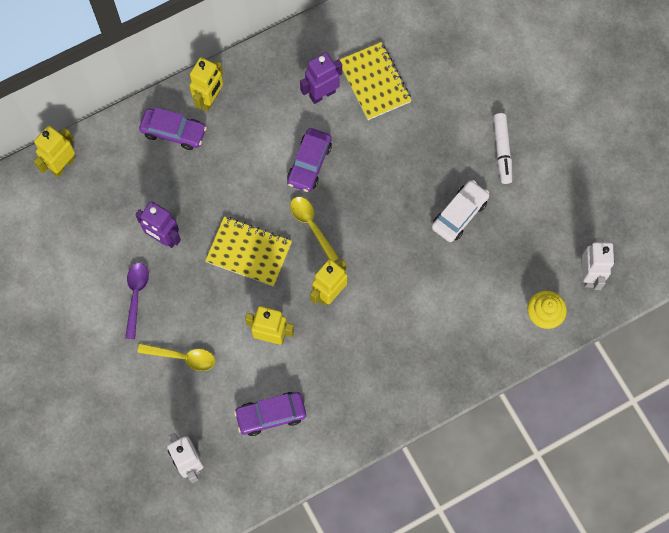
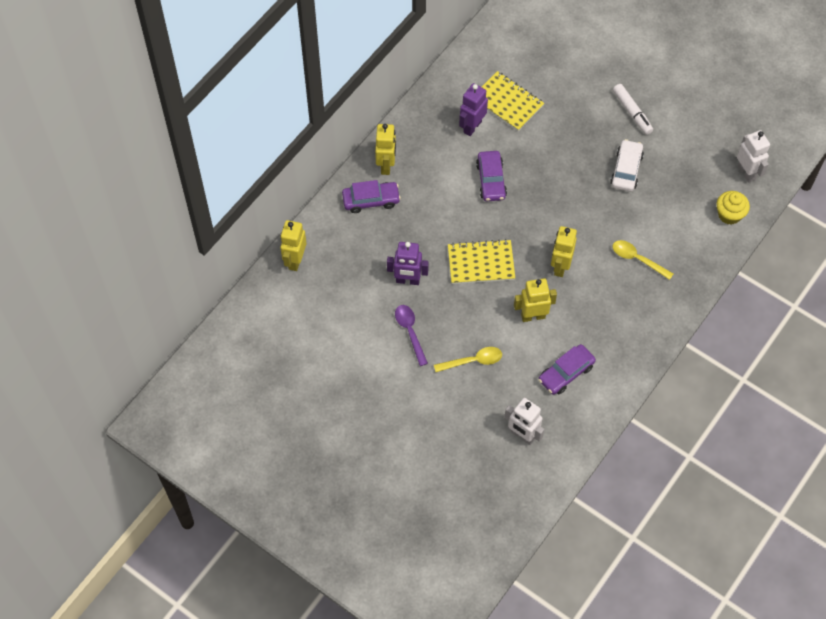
camera: 25 degrees left, 10 degrees down
yellow spoon [290,197,339,261] -> yellow spoon moved to [613,240,673,280]

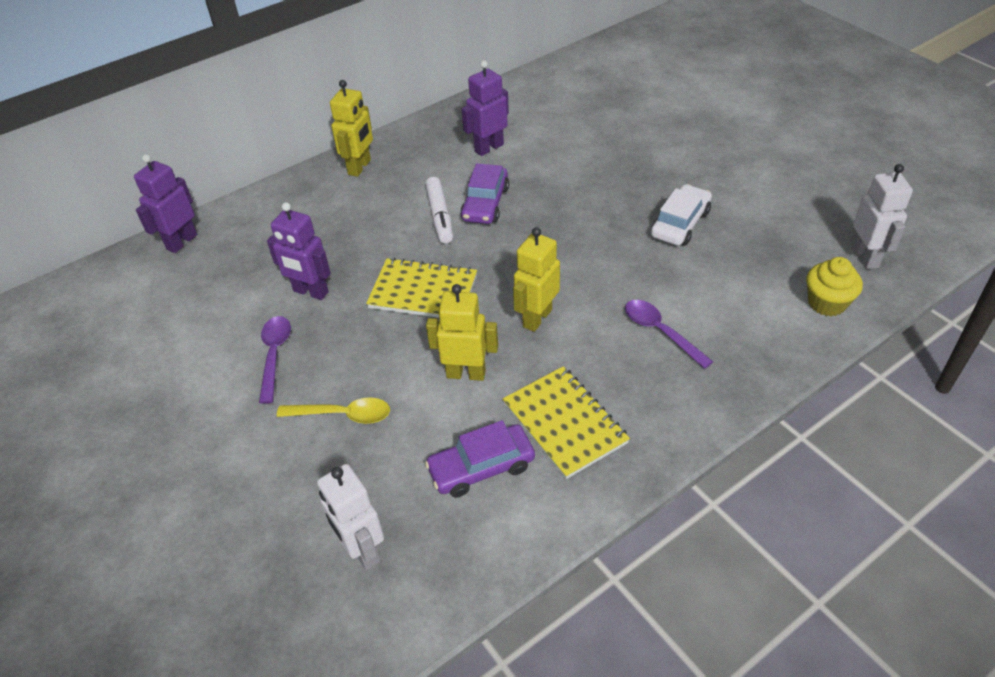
camera: 20 degrees right, 15 degrees down
yellow robot [280,220,306,271] -> purple robot [134,154,197,253]
purple car [342,180,401,213] -> none
yellow notebook [482,71,544,131] -> yellow notebook moved to [503,366,630,479]
white marker [613,84,653,135] -> white marker moved to [425,177,453,243]
yellow spoon [613,240,673,280] -> purple spoon [625,300,713,369]

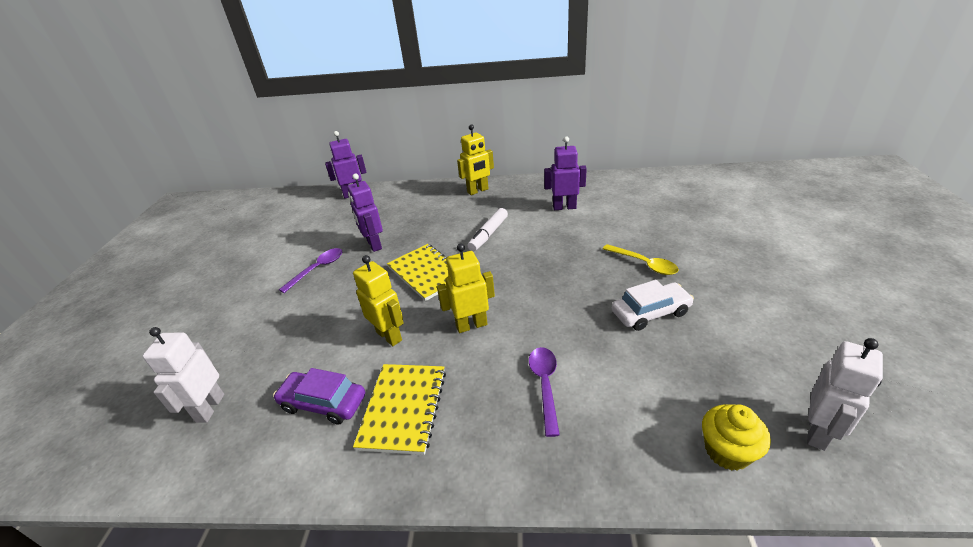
camera: 40 degrees right, 10 degrees down
yellow spoon [277,397,390,424] -> yellow spoon moved to [603,244,679,275]
purple car [460,163,509,224] -> none

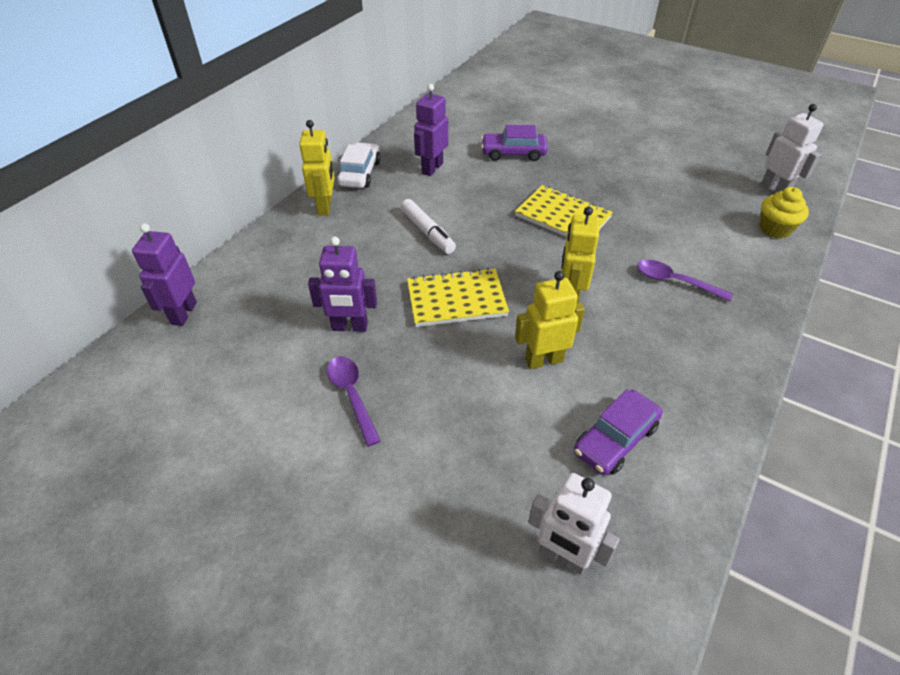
camera: 65 degrees left, 10 degrees up
yellow notebook [353,364,446,455] -> yellow notebook moved to [515,185,613,237]
yellow spoon [603,244,679,275] -> none
white car [612,280,694,331] -> white car moved to [337,142,381,188]
none -> purple car [481,125,548,161]

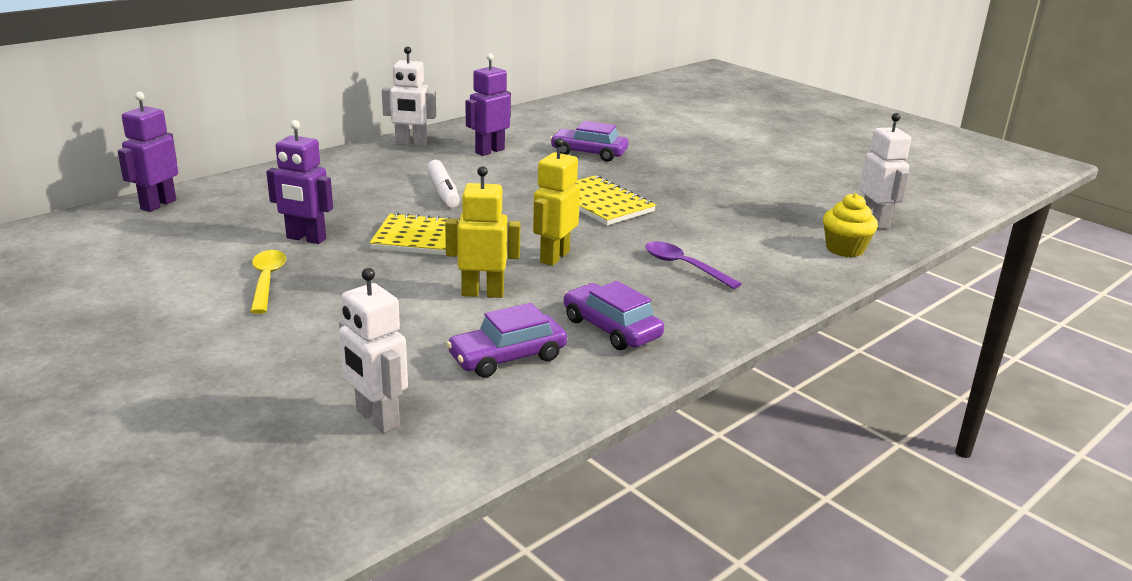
camera: 15 degrees right, 20 degrees down
yellow robot [299,120,335,216] -> none
purple spoon [327,356,381,446] -> yellow spoon [250,250,286,314]
white car [337,142,381,188] -> white robot [382,46,436,147]
none -> purple car [564,281,664,350]

